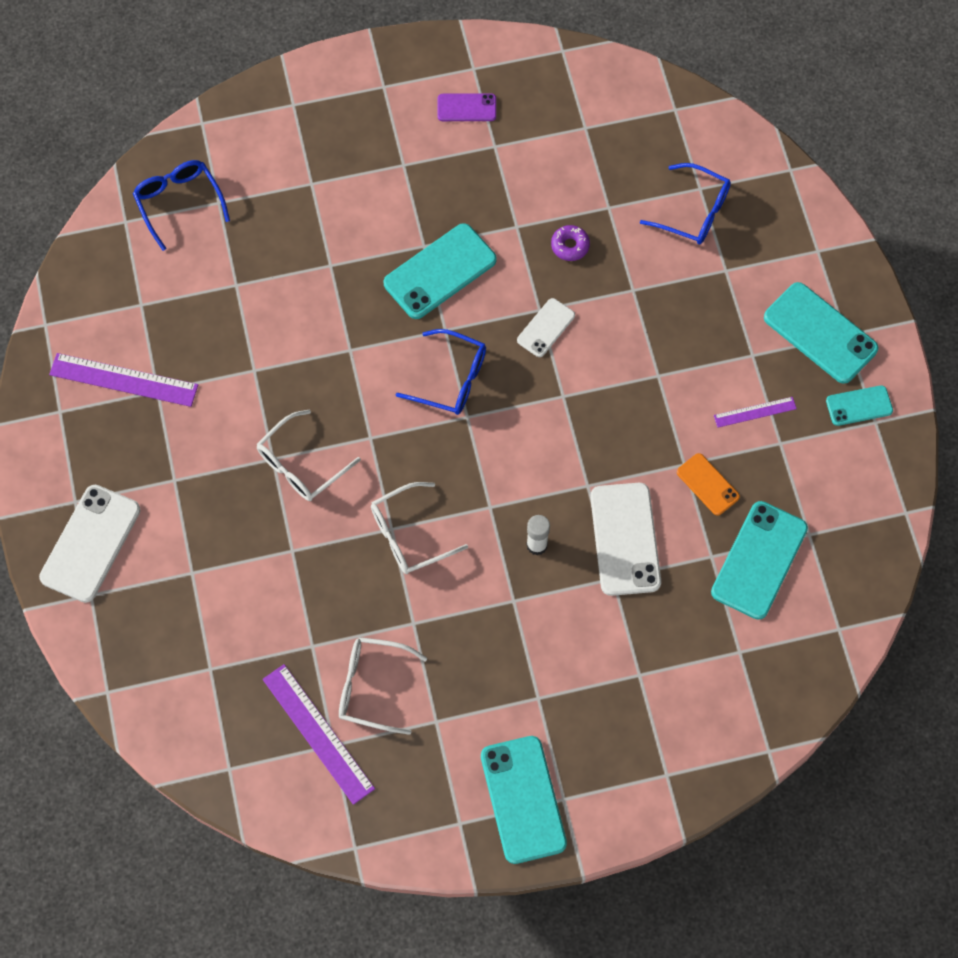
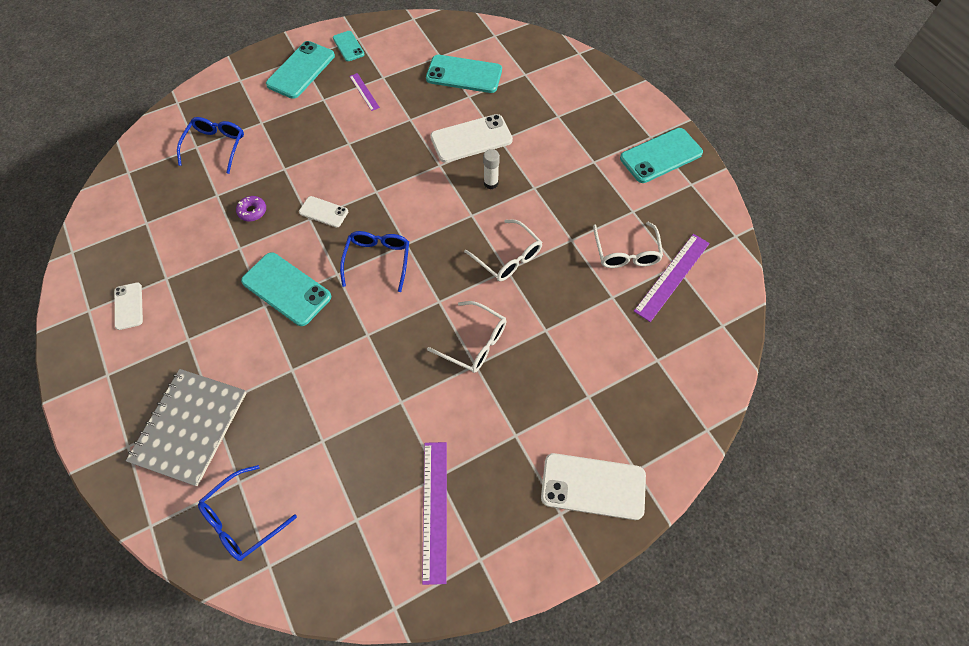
camera: 105 degrees left, 5 degrees down
purple phone [438,93,496,121] -> white phone [114,282,143,330]
orange phone [677,453,740,516] -> none
none -> grey notebook [126,369,246,486]

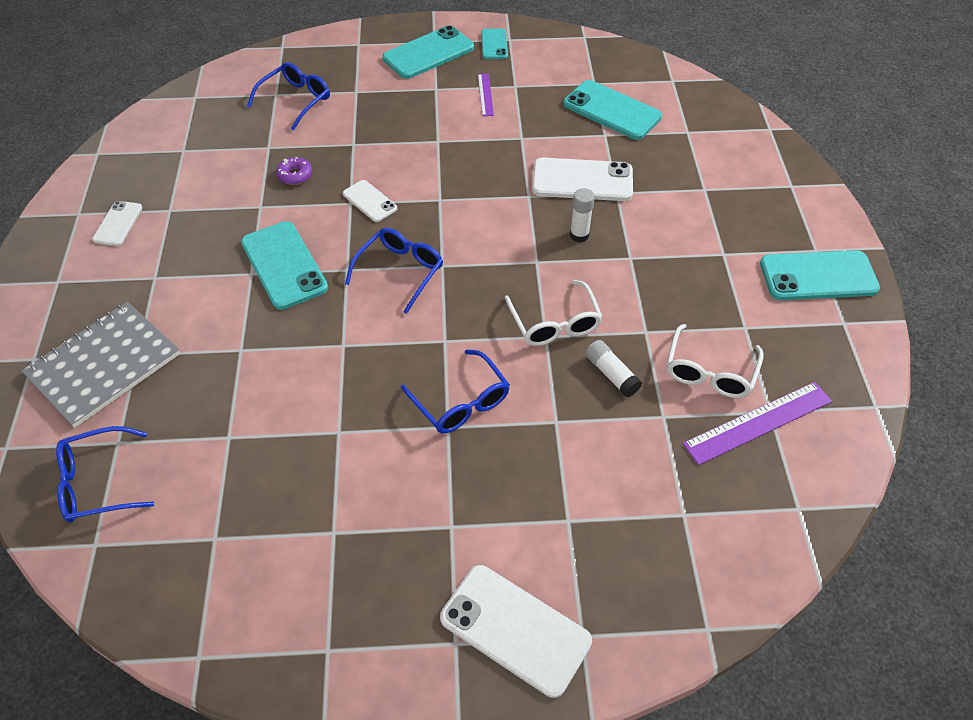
camera: 25 degrees right, 10 degrees down
purple ruler [422,442,447,585] -> none
white glasses [427,301,506,373] -> blue glasses [401,349,510,433]
none -> white glue stick [585,340,642,398]

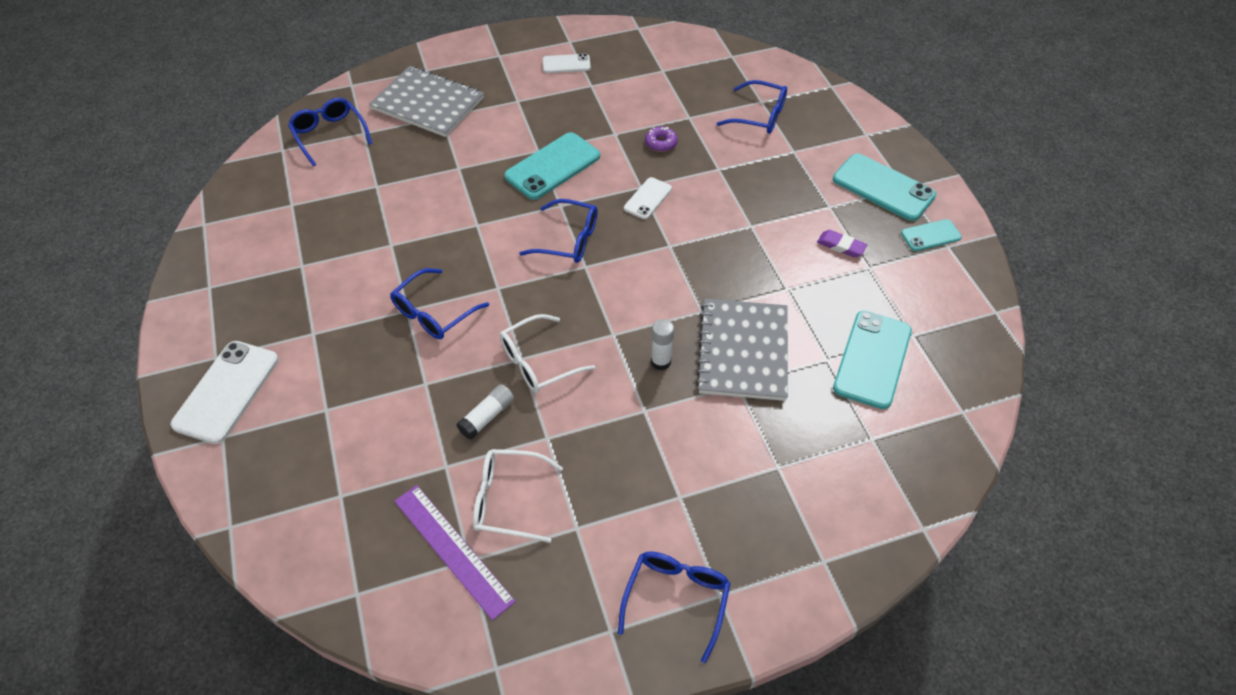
camera: 75 degrees right, 0 degrees up
purple ruler [478,73,494,116] -> purple eraser [817,230,867,257]
white phone [532,157,633,201] -> grey notebook [696,299,788,401]
turquoise phone [760,250,880,300] -> blue glasses [618,551,731,663]

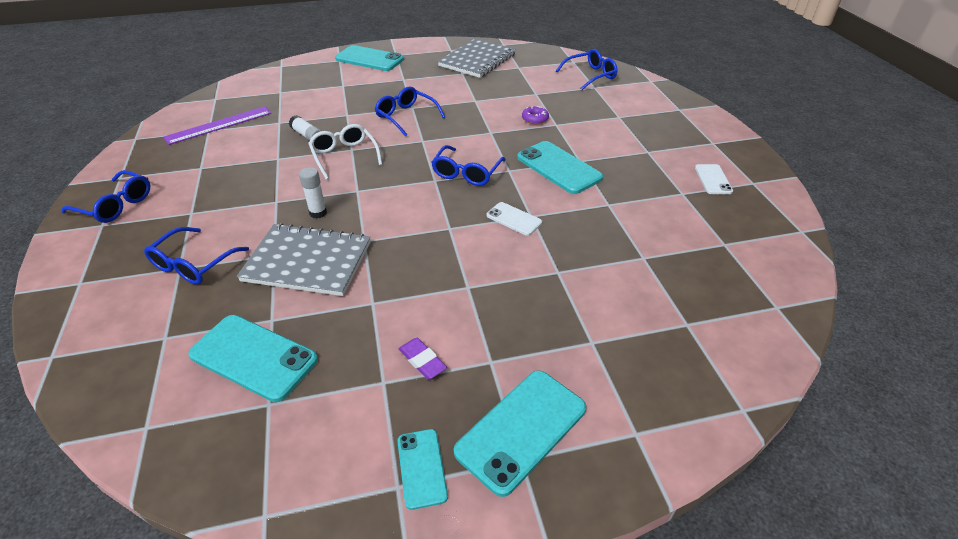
camera: 95 degrees right, 10 degrees down
white phone [171,341,279,444] -> turquoise phone [335,45,404,71]
grey notebook [369,66,484,137] -> grey notebook moved to [437,39,516,78]
white glasses [473,449,563,543] -> none
purple donut [645,126,678,152] -> purple donut moved to [522,106,549,124]
blue glasses [716,80,787,134] -> blue glasses moved to [144,227,249,284]
purple eraser [817,230,867,257] -> purple eraser turned 75 degrees counterclockwise [399,338,447,379]

